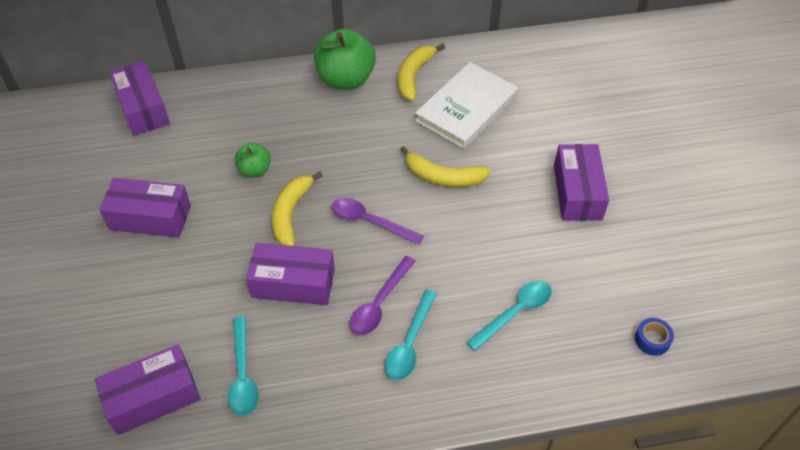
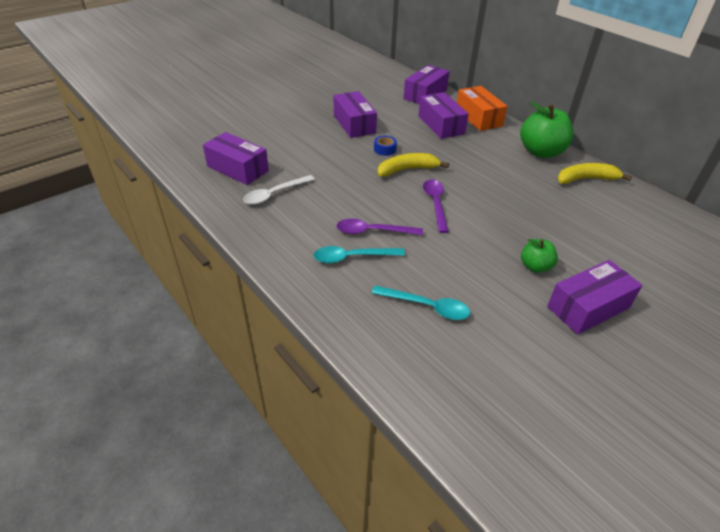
camera: 60 degrees right, 10 degrees down
turquoise spoon [228,317,259,416] -> white spoon [243,175,315,205]
green apple [235,143,271,177] -> green apple moved to [521,239,558,273]
purple box [246,243,335,305] -> purple box moved to [418,92,469,139]
yellow banana [400,146,491,187] -> none
white book [415,62,518,149] -> none
blue tape [635,318,674,356] -> blue tape moved to [374,136,397,156]
none -> orange box [457,86,508,131]

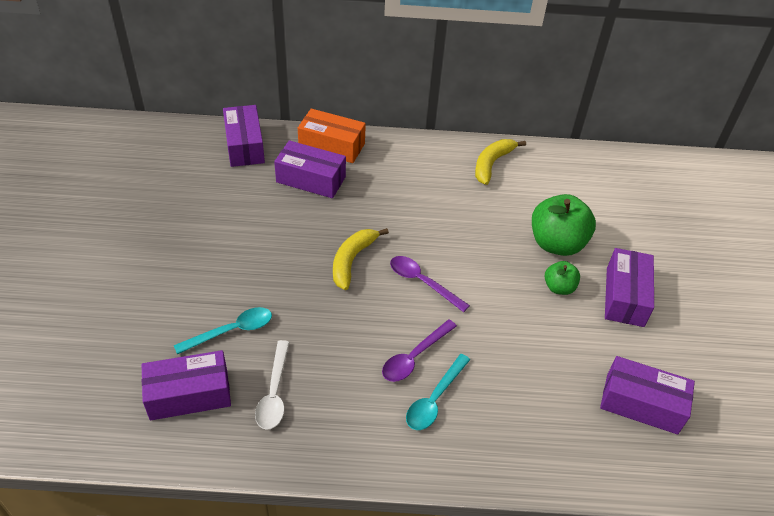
camera: 50 degrees left, 5 degrees up
purple box [334,91,377,138] -> purple box moved to [600,356,695,434]
turquoise spoon [372,285,470,320] -> turquoise spoon moved to [174,307,272,354]
blue tape [374,136,397,156] -> none
green apple [520,101,573,158] -> green apple moved to [532,194,596,256]

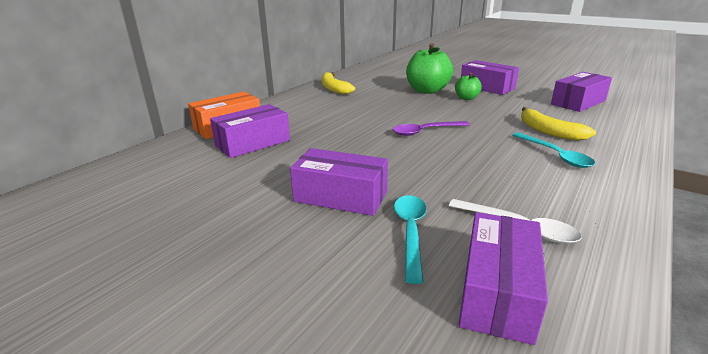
camera: 55 degrees left, 20 degrees down
purple box [223,105,265,167] -> purple box moved to [290,148,388,216]
yellow banana [333,228,389,290] -> yellow banana moved to [521,107,596,141]
purple spoon [382,320,457,382] -> none

